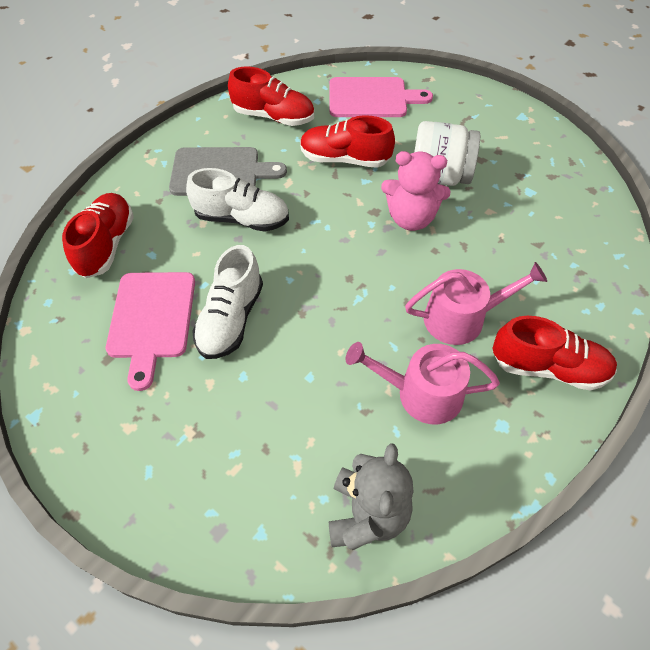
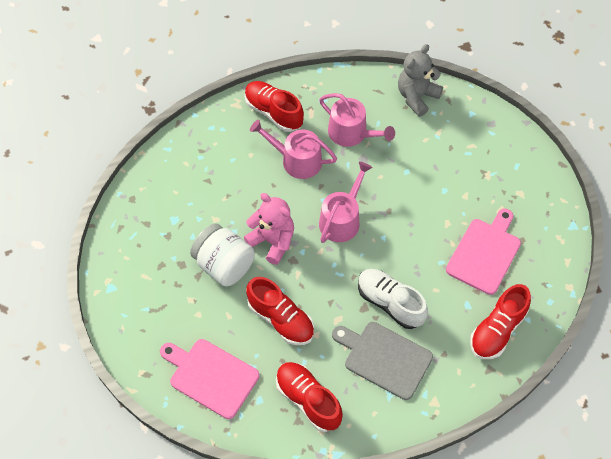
camera: 150 degrees left, 5 degrees up
white shoe [192,245,263,359] -> none
none -> pink watering can [319,161,373,243]

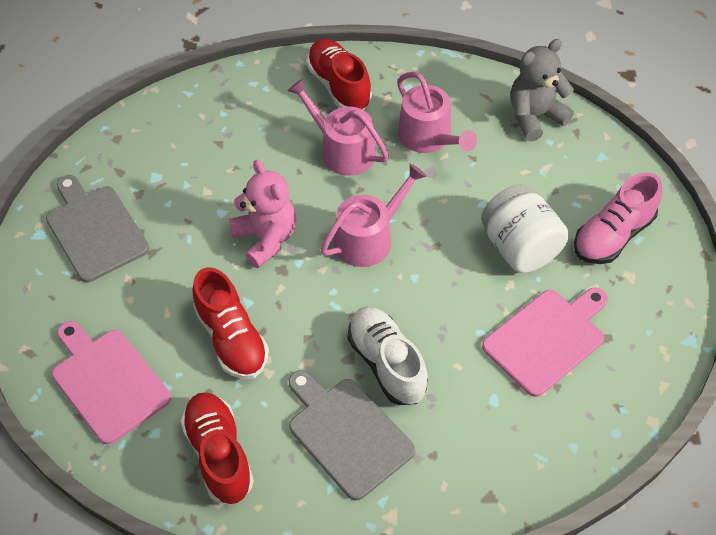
camera: 20 degrees right, 5 degrees down
white jar [190,223,255,287] -> white jar moved to [481,184,569,273]
red shoe [470,284,531,359] -> none
none -> grey cutting board [46,175,149,282]
none -> pink shoe [574,172,662,264]

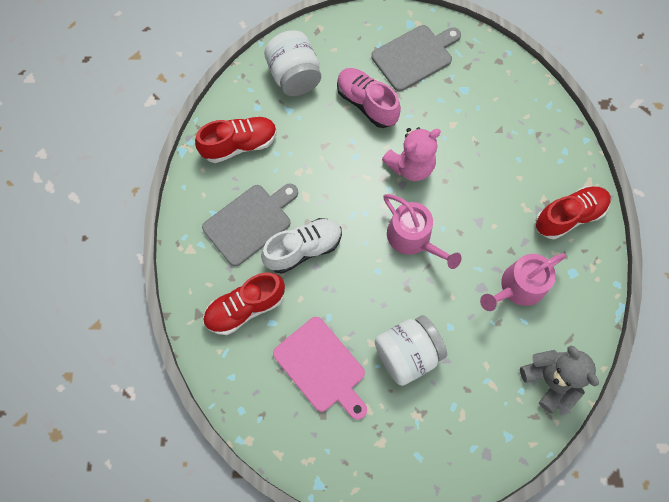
camera: 90 degrees right, 15 degrees up
pink cutting board [52,321,171,445] -> white jar [264,30,321,96]
red shoe [192,267,269,379] -> red shoe moved to [203,272,285,335]
pink watering can [287,79,389,176] -> none
pink shoe [574,172,662,264] -> pink shoe moved to [337,68,401,128]

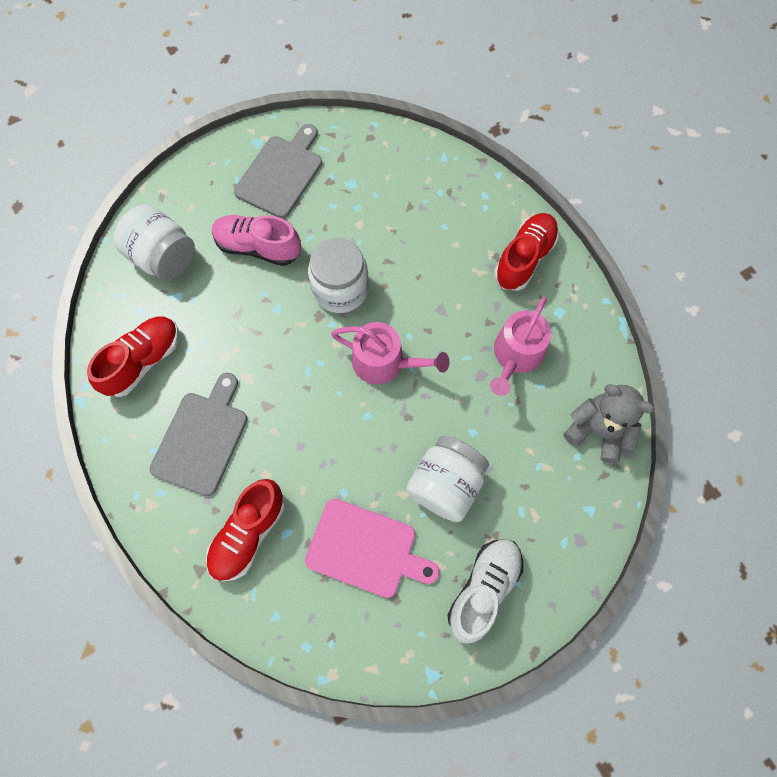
camera: 30 degrees left, 0 degrees up
white shoe [261,218,342,274] -> white shoe moved to [447,539,523,644]
pink teddy bear [382,127,441,181] -> white jar [308,238,369,313]

